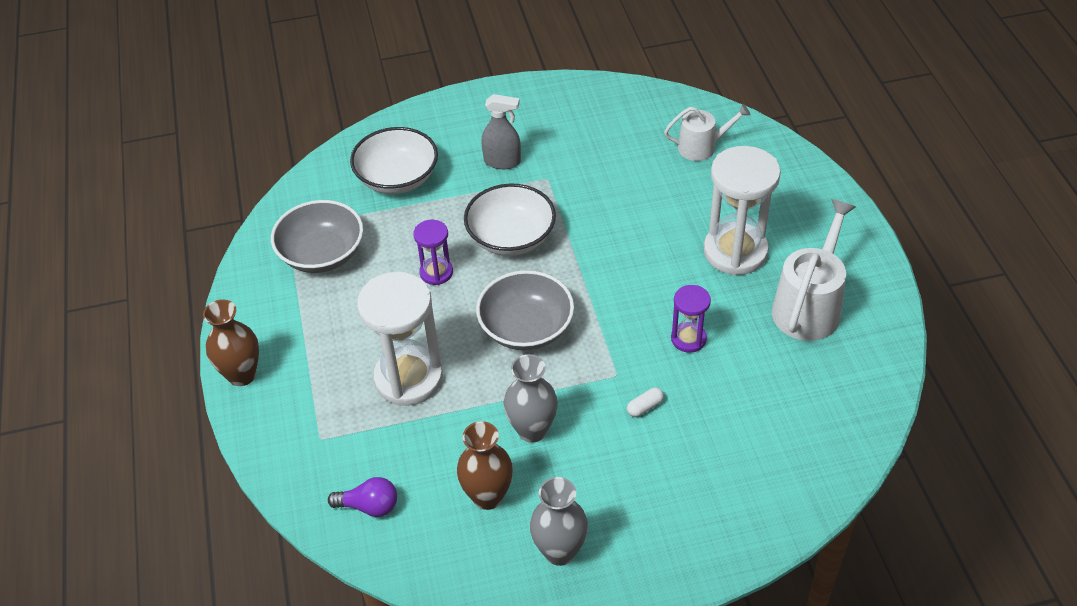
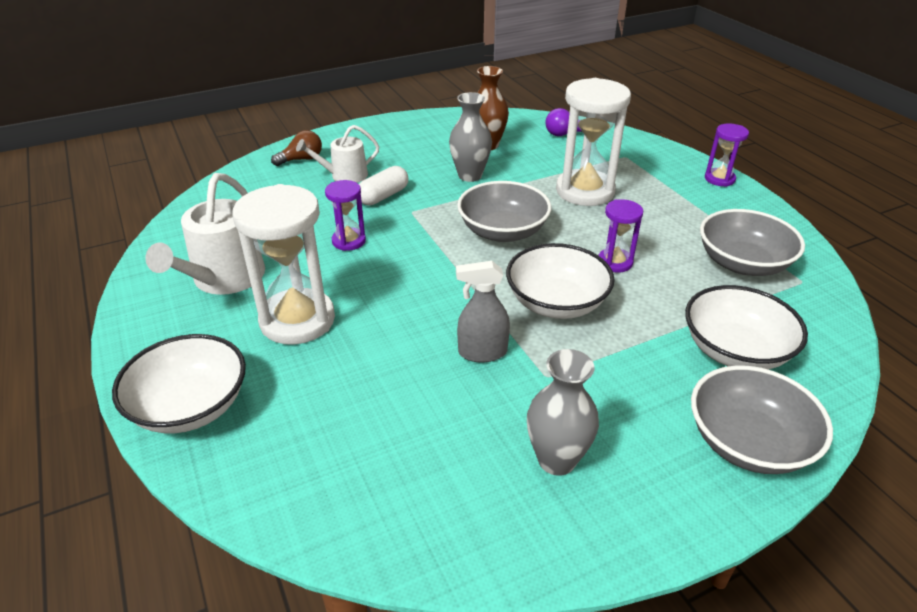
camera: 165 degrees right, 10 degrees down
brown vase [203,299,259,386] -> purple hourglass [705,124,749,187]
grey spray bottle [482,94,521,169] -> grey spray bottle moved to [456,261,510,362]
grey vase [530,477,588,566] -> grey vase moved to [527,349,599,476]
white capsule [627,387,664,417] -> white capsule [359,166,408,206], size x1.75
white watering can [664,104,751,161] -> white watering can moved to [296,125,379,183]
none -> white bowl [112,334,246,433]
none -> brown light bulb [271,130,322,166]
none -> grey bowl [691,365,833,474]

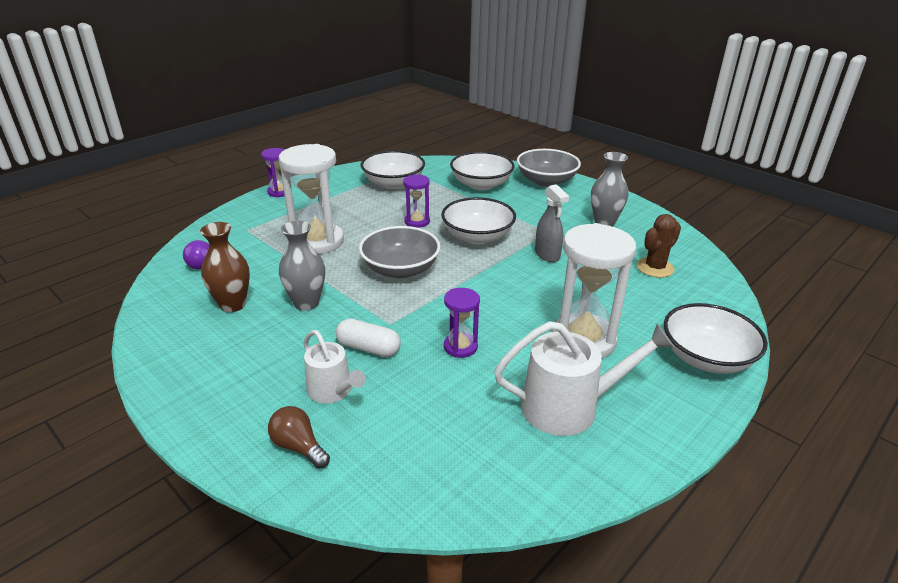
camera: 110 degrees left, 5 degrees down
grey bowl [700,209,805,276] -> white bowl [361,150,425,189]
none -> brown cactus [637,214,681,278]

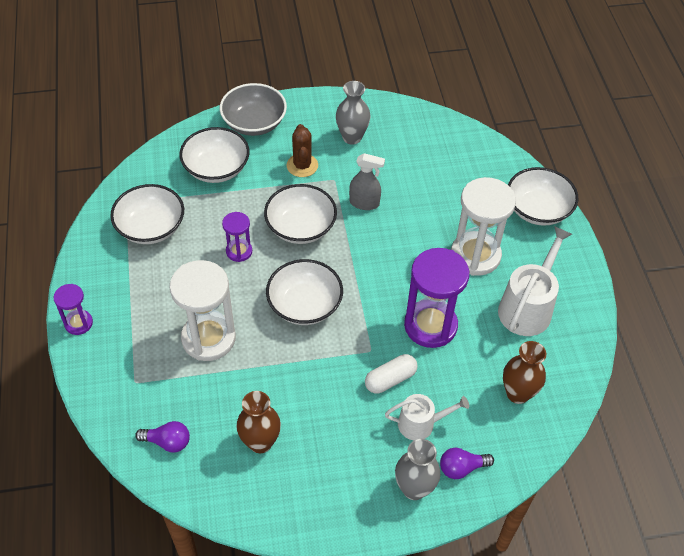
camera: 55 degrees left, 20 degrees up
brown light bulb [268,406,330,469] -> purple light bulb [440,448,494,479]
grey vase [279,221,325,311] -> grey vase moved to [395,439,440,500]
grey bowl [359,226,441,278] -> white bowl [266,259,343,325]
purple hourglass [444,288,480,358] -> purple hourglass [404,248,469,348], size x1.92
brown cactus [637,214,681,278] -> brown cactus moved to [287,124,318,177]
none -> brown vase [503,341,546,404]

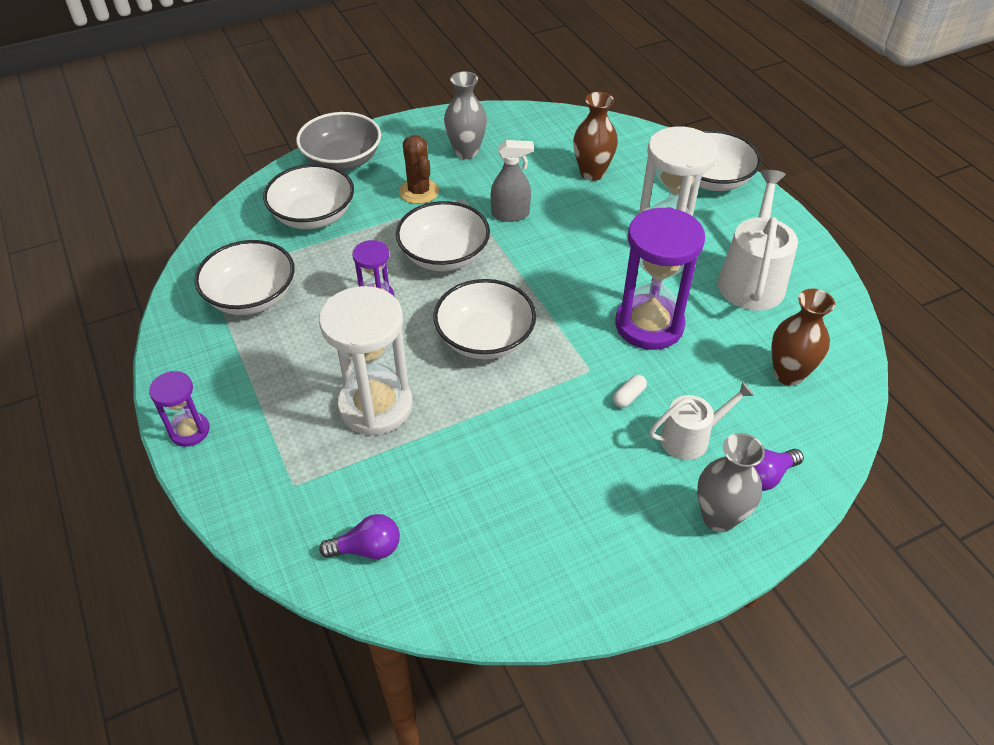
camera: 15 degrees left, 5 degrees down
brown vase [236,391,281,453] -> brown vase moved to [573,92,618,181]
white capsule [365,354,418,394] -> white capsule [613,375,647,408], size x0.57

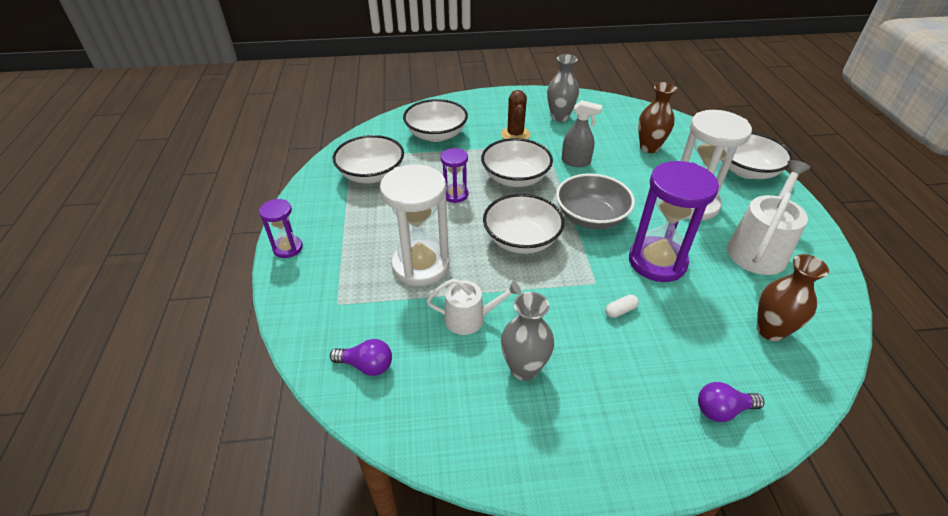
camera: 20 degrees right, 5 degrees down
grey bowl [296,112,381,171] -> grey bowl moved to [556,174,635,229]
white watering can [649,382,754,460] -> white watering can moved to [426,279,521,335]
grey vase [697,433,765,532] -> grey vase moved to [501,292,554,381]

